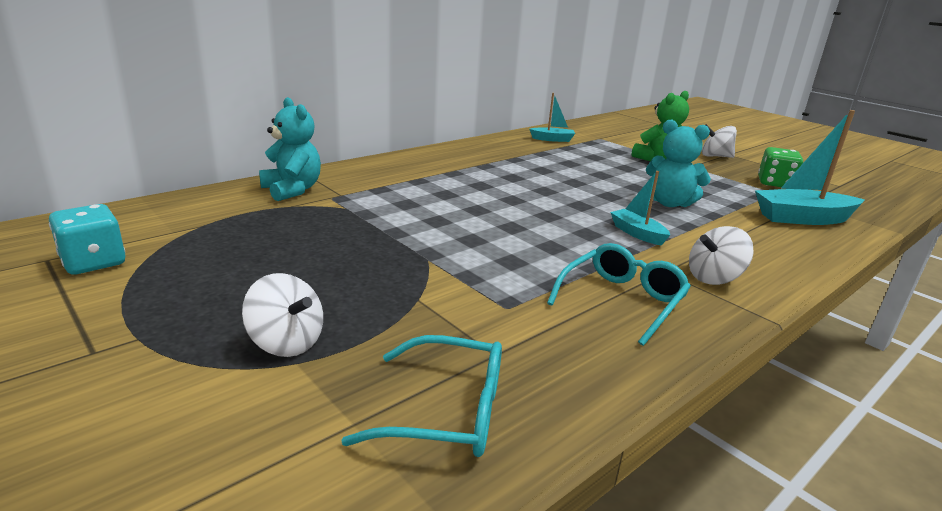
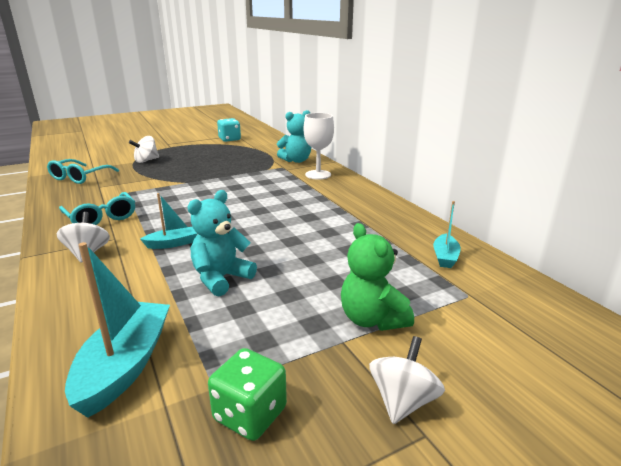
camera: 105 degrees right, 0 degrees up
none -> white goblet [304,113,334,180]

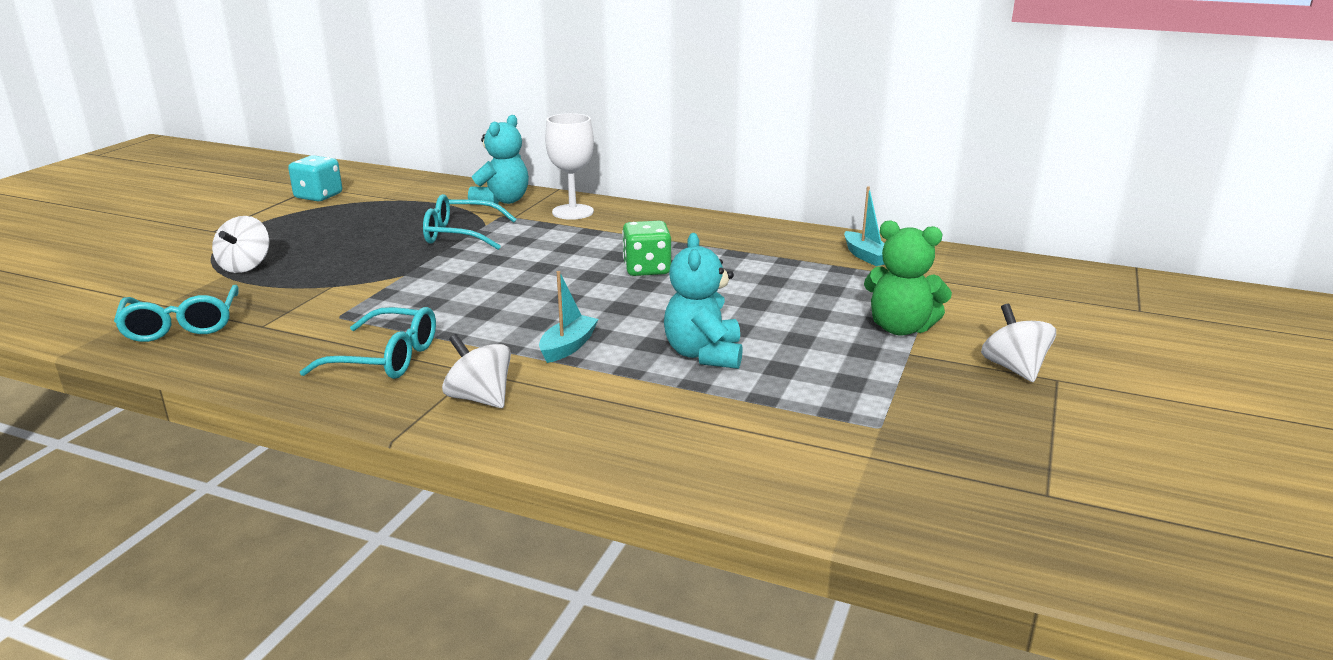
camera: 40 degrees left, 0 degrees up
turquoise boat [65,242,170,418] -> none
green dice [208,348,287,441] -> green dice moved to [622,221,671,276]
none -> turquoise glasses [423,194,517,250]

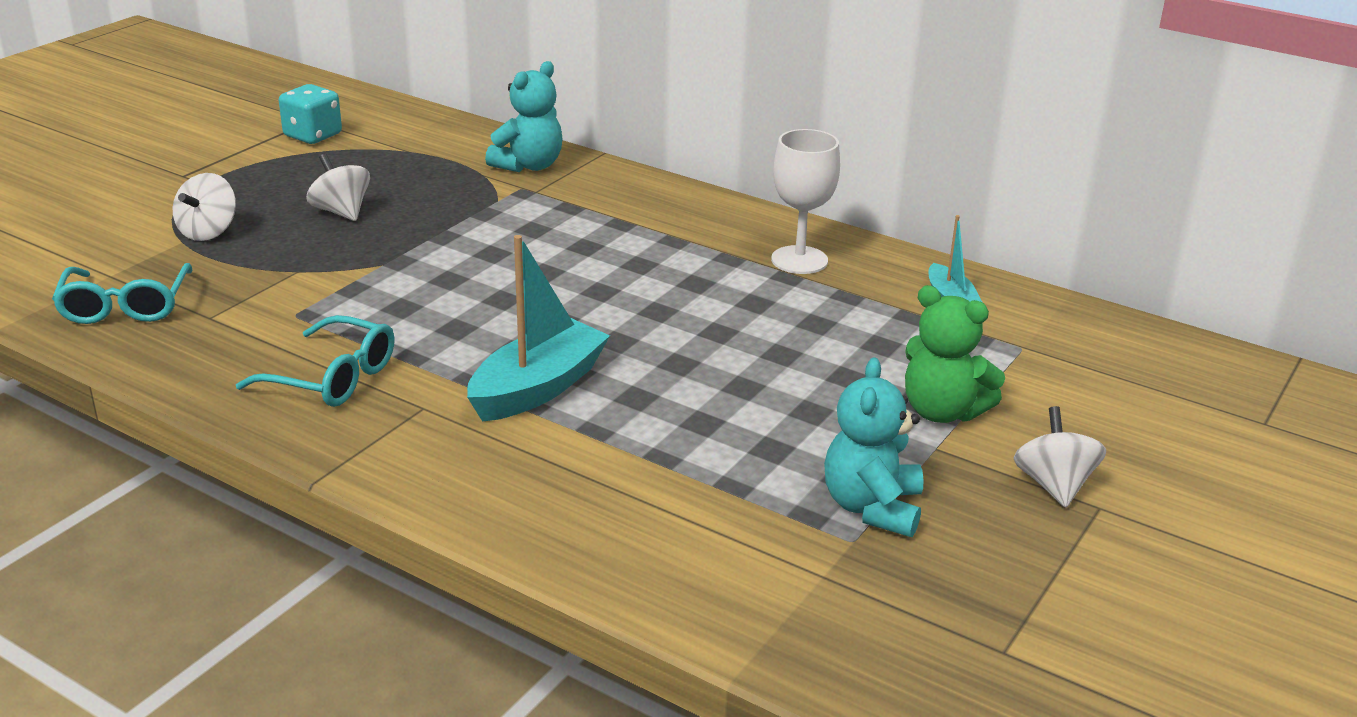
camera: 10 degrees right, 5 degrees up
turquoise glasses [423,194,517,250] -> none
white spinning top [442,334,511,408] -> white spinning top moved to [306,154,370,221]
turquoise boat [539,271,599,363] -> turquoise boat [467,235,610,422], size x1.77
white goblet [545,113,594,220] -> white goblet moved to [771,129,840,274]
green dice [622,221,671,276] -> none
turquoise teddy bear [664,233,743,369] -> turquoise teddy bear moved to [824,357,924,537]

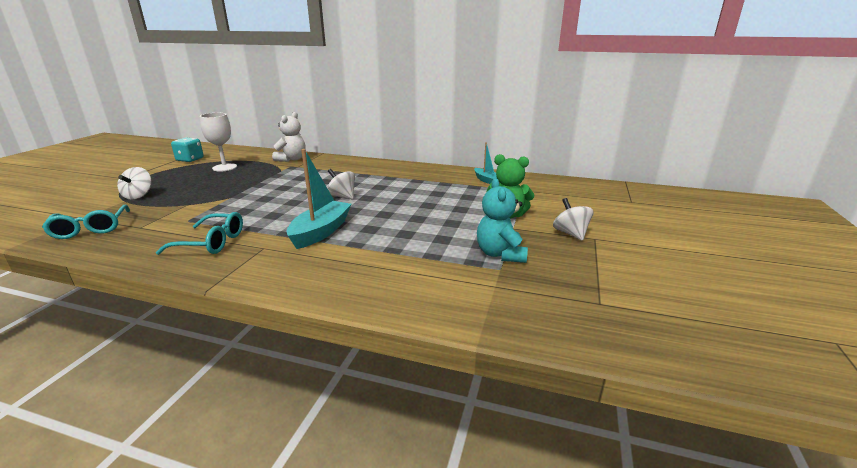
camera: 15 degrees left, 5 degrees down
white spinning top [306,154,370,221] -> white spinning top moved to [327,169,355,199]
turquoise teddy bear [485,61,562,172] -> white teddy bear [272,112,306,162]
white goblet [771,129,840,274] -> white goblet moved to [200,113,237,171]

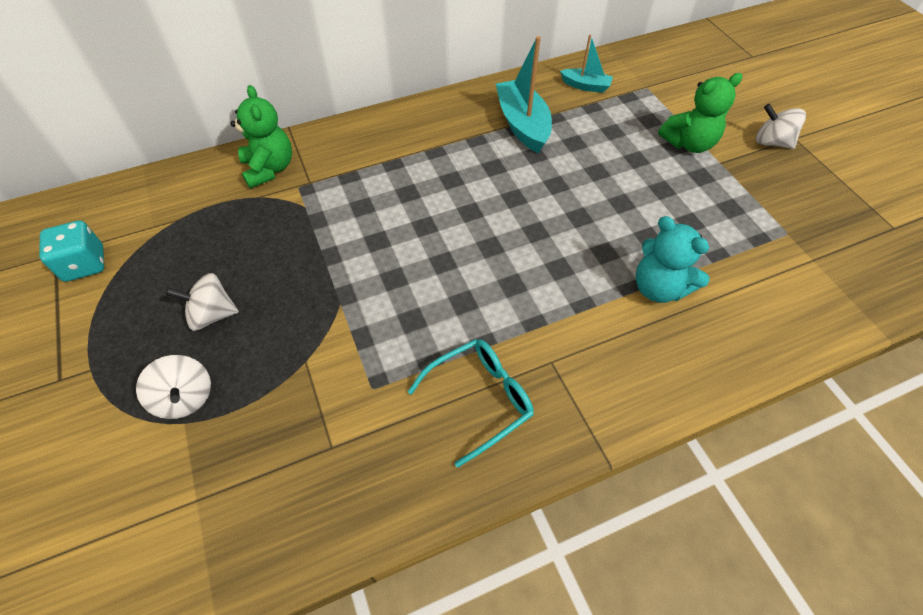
camera: 40 degrees left, 30 degrees up
turquoise glasses [42,205,130,239] -> none
white goblet [200,113,237,171] -> none
white teddy bear [272,112,306,162] -> green teddy bear [230,85,292,189]
turquoise boat [286,149,351,249] -> turquoise boat moved to [496,36,552,153]
white spinning top [327,169,355,199] -> white spinning top moved to [166,273,239,331]
turquoise teddy bear [477,178,528,263] -> turquoise teddy bear moved to [635,216,709,303]

